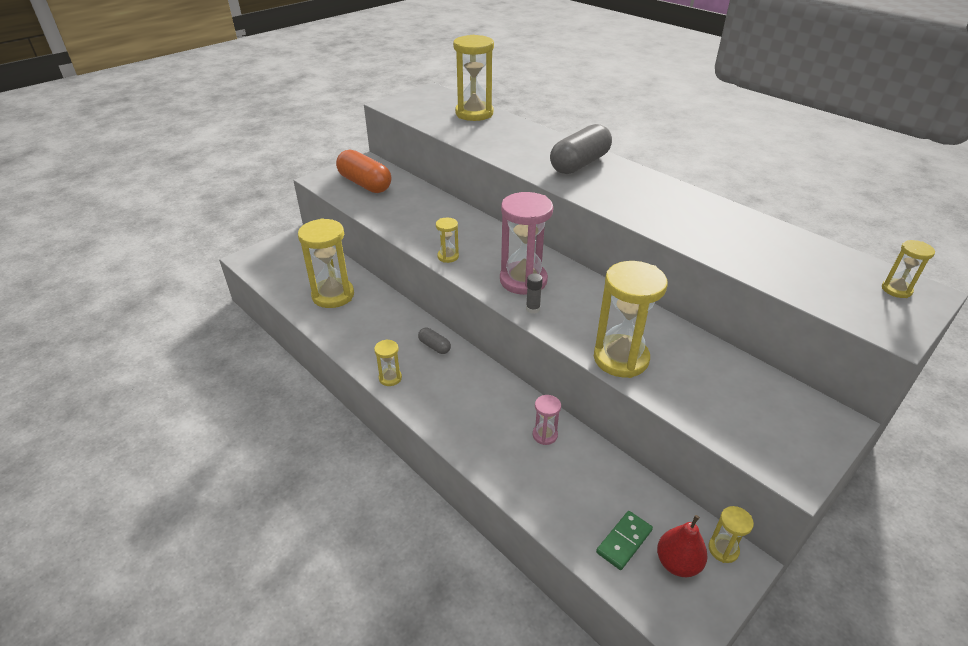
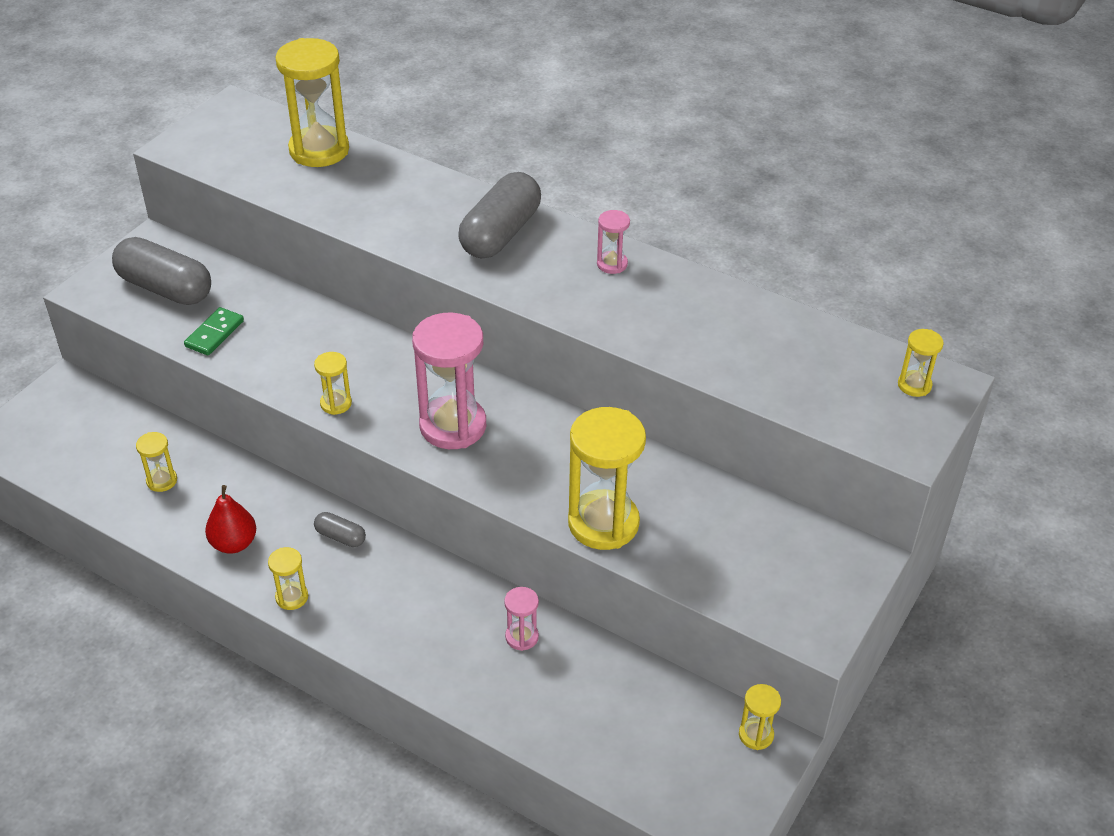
camera: 15 degrees left, 5 degrees up
yellow hourglass [298,218,354,308] -> yellow hourglass [136,432,177,492], size x0.47
orange capsule [336,150,391,193] -> grey capsule [112,237,211,305]
grey glue stick [526,273,543,314] -> none
green domino [596,511,653,570] -> green domino moved to [184,307,244,355]
red pear [657,515,707,577] -> red pear moved to [205,485,256,554]
none -> pink hourglass [597,210,630,274]

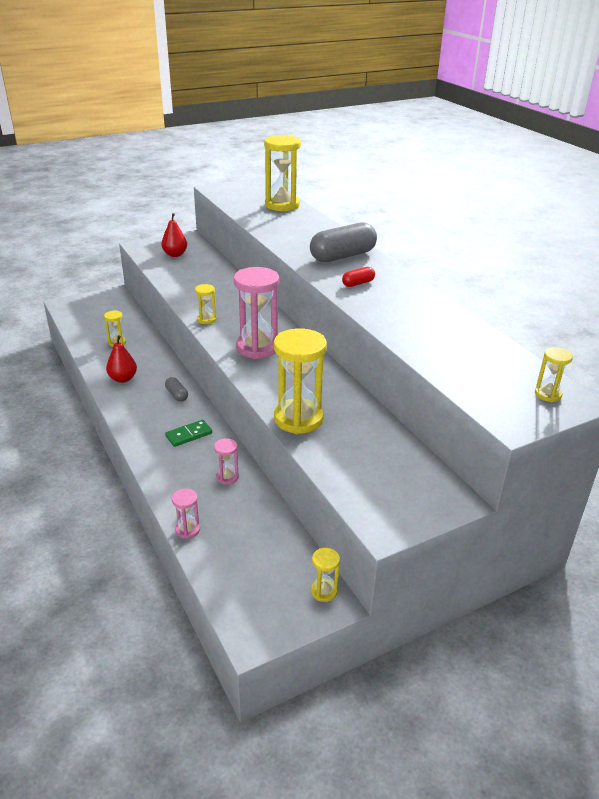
camera: 30 degrees right, 10 degrees down
grey capsule [112,237,211,305] -> red pear [161,213,187,257]
green domino [184,307,244,355] -> green domino moved to [165,420,212,447]
yellow hourglass [268,547,308,610] -> none
pink hourglass [597,210,630,274] -> pink hourglass moved to [172,489,200,539]
none -> red capsule [342,267,375,287]

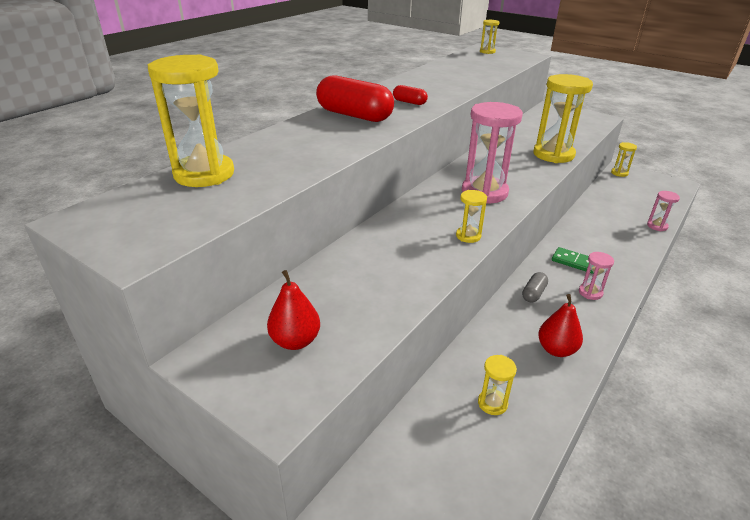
camera: 115 degrees left, 0 degrees up
pink hourglass [214,438,239,485] -> pink hourglass moved to [579,252,614,300]
grey capsule [310,222,377,262] -> red capsule [316,76,394,122]

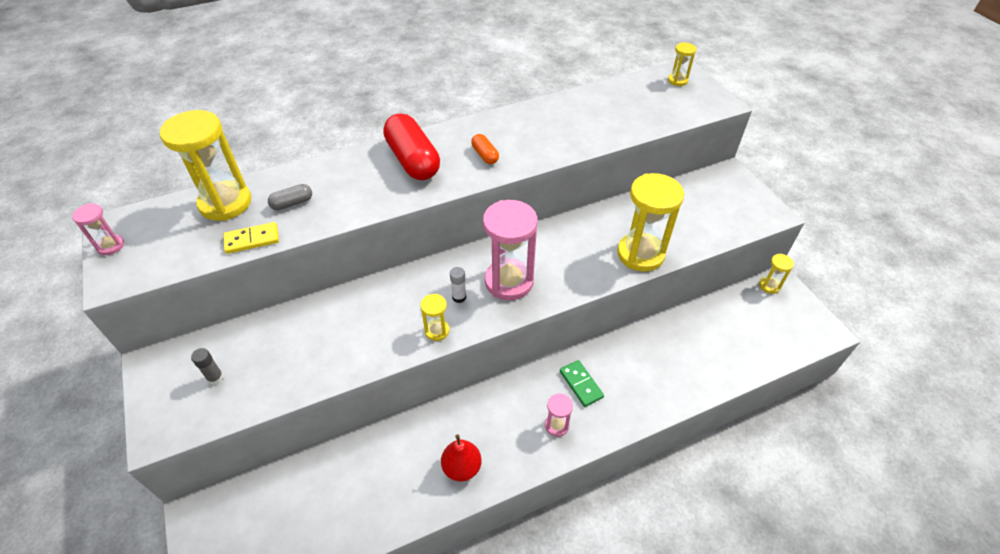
camera: 30 degrees right, 15 degrees up
red pear [267,270,320,350] -> grey glue stick [191,348,224,385]
red capsule [393,85,428,105] -> orange capsule [471,134,499,164]
yellow hourglass [478,355,517,415] -> none
grey capsule [522,272,548,303] -> grey capsule moved to [268,184,312,210]
pink hourglass [647,191,680,231] -> pink hourglass moved to [72,203,124,255]
none -> yellow domino [223,222,279,254]
none -> white glue stick [450,267,466,303]

